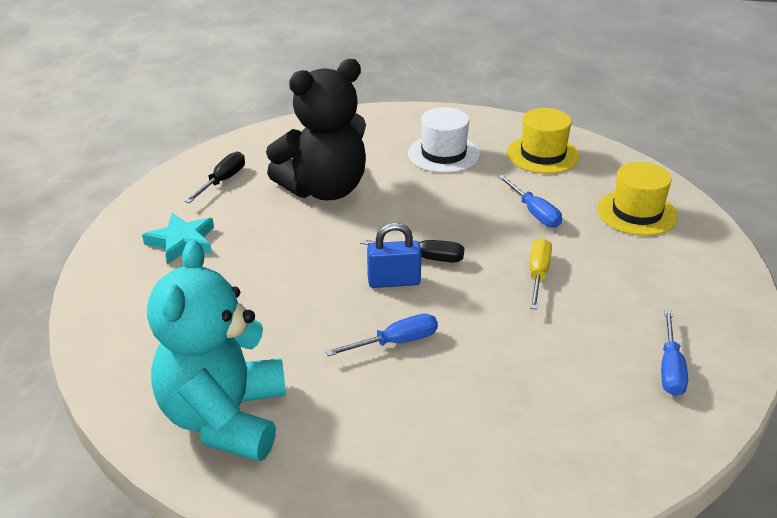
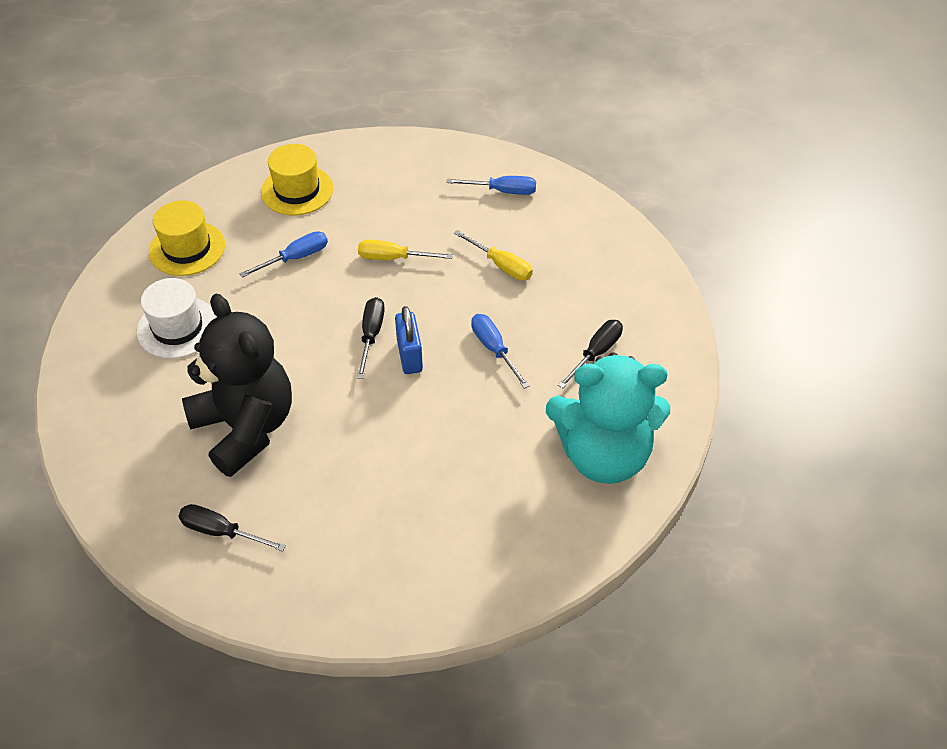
camera: 95 degrees left, 15 degrees up
turquoise star [142,213,214,264] -> none
none -> yellow screwdriver [454,230,533,280]
none -> black screwdriver [558,320,623,388]

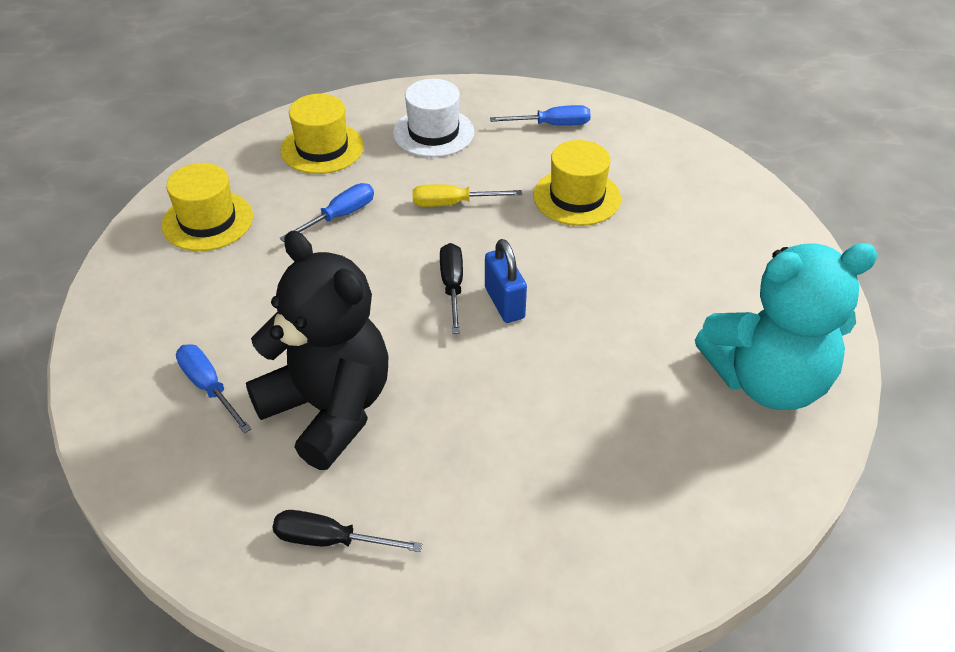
camera: 10 degrees left, 5 degrees down
white hat [137,278,217,359] -> white hat moved to [393,79,474,157]
yellow screwdriver [454,230,533,280] -> yellow hat [533,140,621,226]
blue screwdriver [471,314,530,389] -> blue screwdriver moved to [176,344,252,433]
black screwdriver [558,320,623,388] -> none

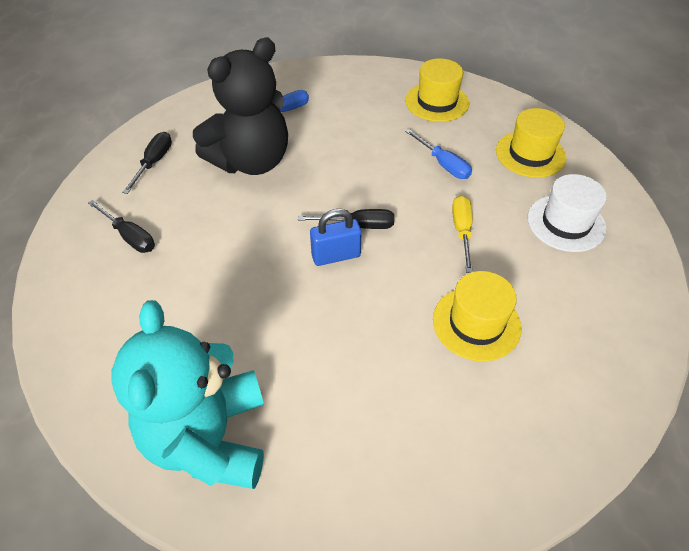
camera: 95 degrees right, 5 degrees up
blue screwdriver [490,105,591,126] -> none
none -> black screwdriver [88,200,155,253]

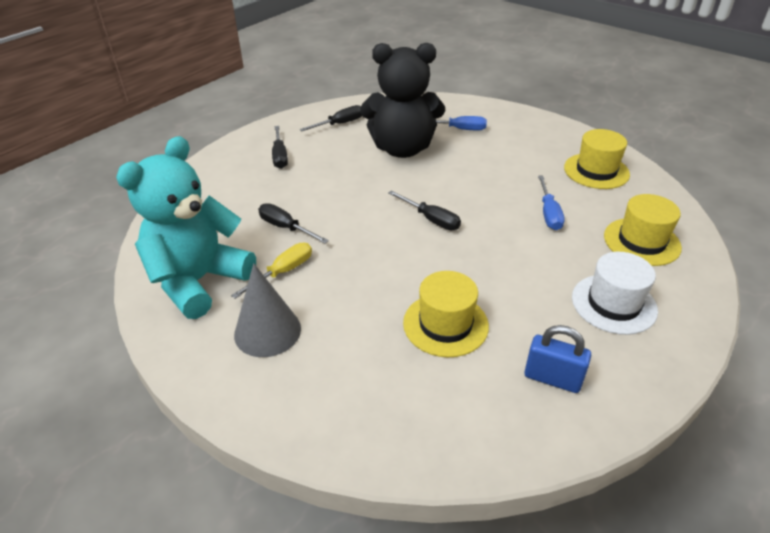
camera: 40 degrees right, 10 degrees down
blue padlock [310,209,362,266] -> blue padlock moved to [524,325,591,393]
yellow screwdriver [452,195,473,273] -> yellow screwdriver moved to [231,243,312,299]
none -> grey cone [234,263,301,357]
none -> black screwdriver [258,203,329,244]

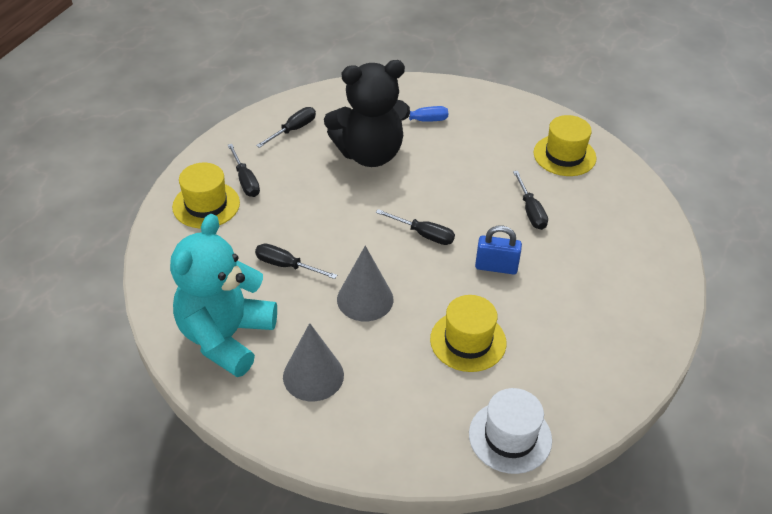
camera: 15 degrees left, 5 degrees up
yellow screwdriver [231,243,312,299] -> none
blue padlock [524,325,591,393] -> blue padlock moved to [475,226,522,275]
blue screwdriver [538,176,565,230] -> black screwdriver [513,171,548,230]
white hat [572,252,658,335] -> white hat moved to [469,388,552,474]
yellow hat [604,194,682,266] -> yellow hat moved to [172,163,240,228]
none -> grey cone [337,246,393,321]

